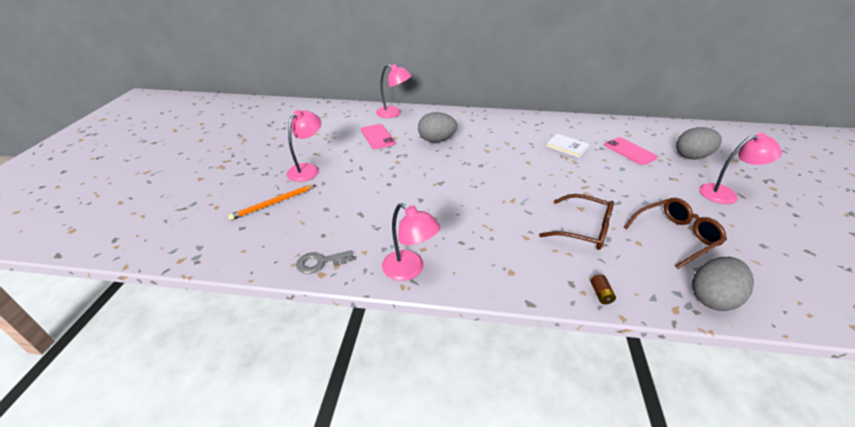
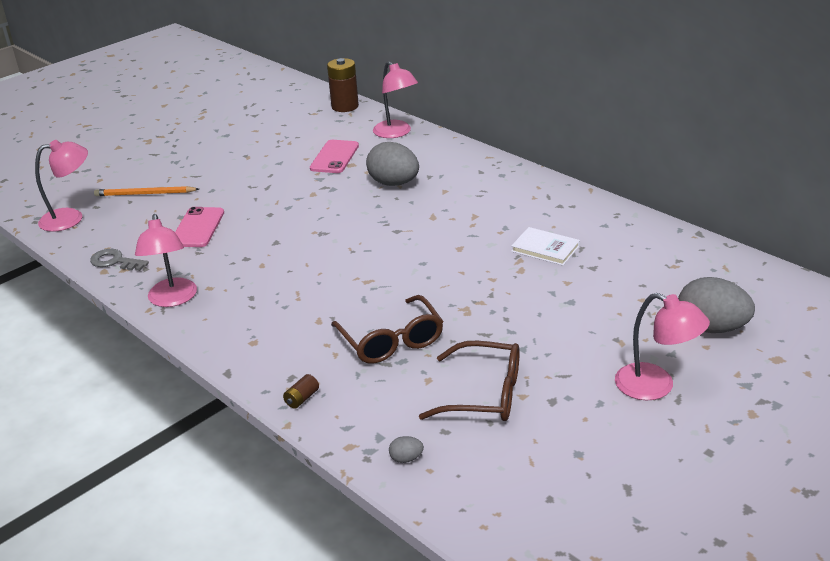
camera: 40 degrees right, 5 degrees down
pink lamp [286,110,321,182] -> pink lamp moved to [35,140,88,232]
white book [546,134,590,158] -> white book turned 45 degrees counterclockwise [511,227,580,265]
pink phone [605,137,657,165] -> pink phone moved to [175,207,224,247]
grey egg [692,257,754,311] -> grey egg [389,436,424,463], size x0.41
none -> brown battery [327,58,359,112]

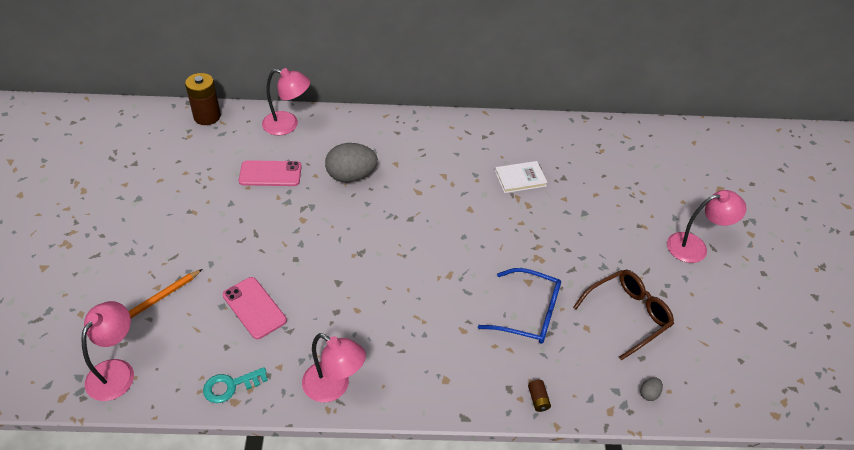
camera: 50 degrees left, 15 degrees up
grey key [90,249,149,271] -> turquoise key [203,367,268,403]
pink phone [310,140,359,173] -> pink phone turned 60 degrees counterclockwise [239,160,302,186]
brown glasses [331,295,443,364] -> blue glasses [478,268,561,344]
grey egg [678,277,755,333] -> none

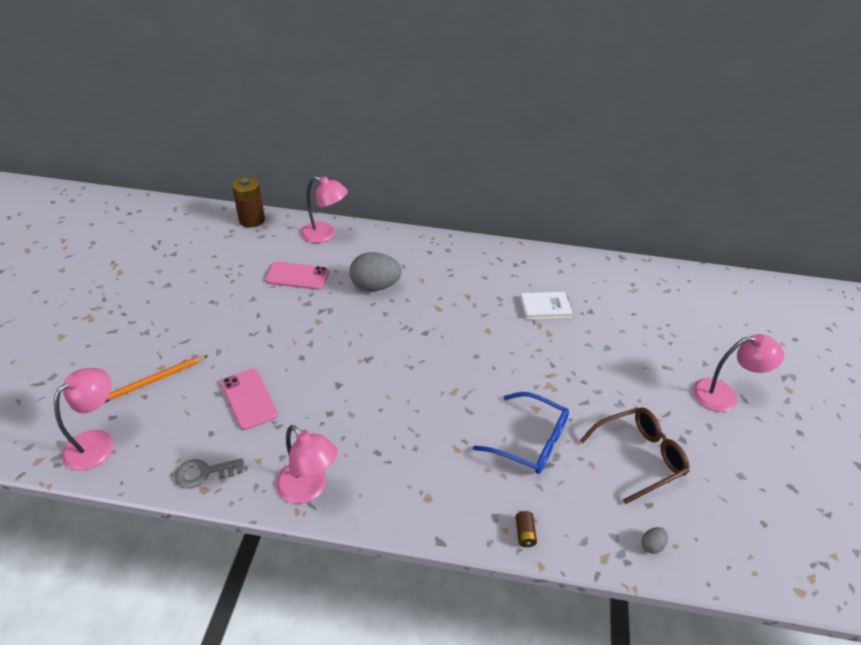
camera: 10 degrees right, 5 degrees down
turquoise key [203,367,268,403] -> grey key [175,458,244,489]

